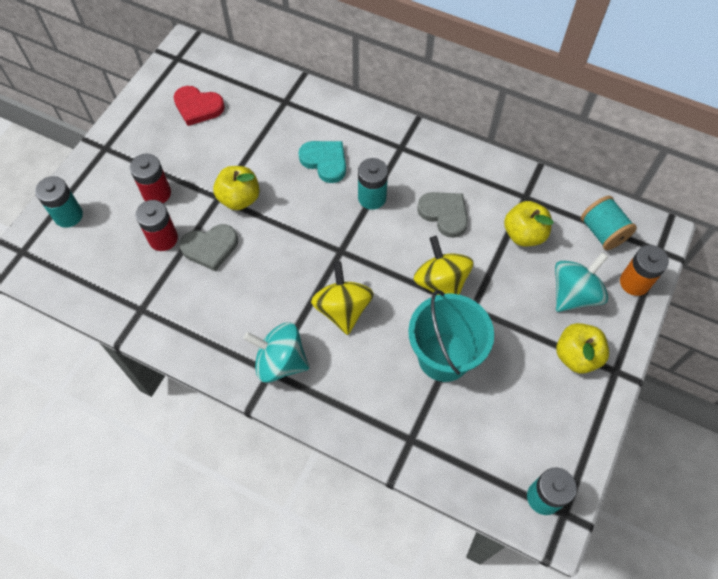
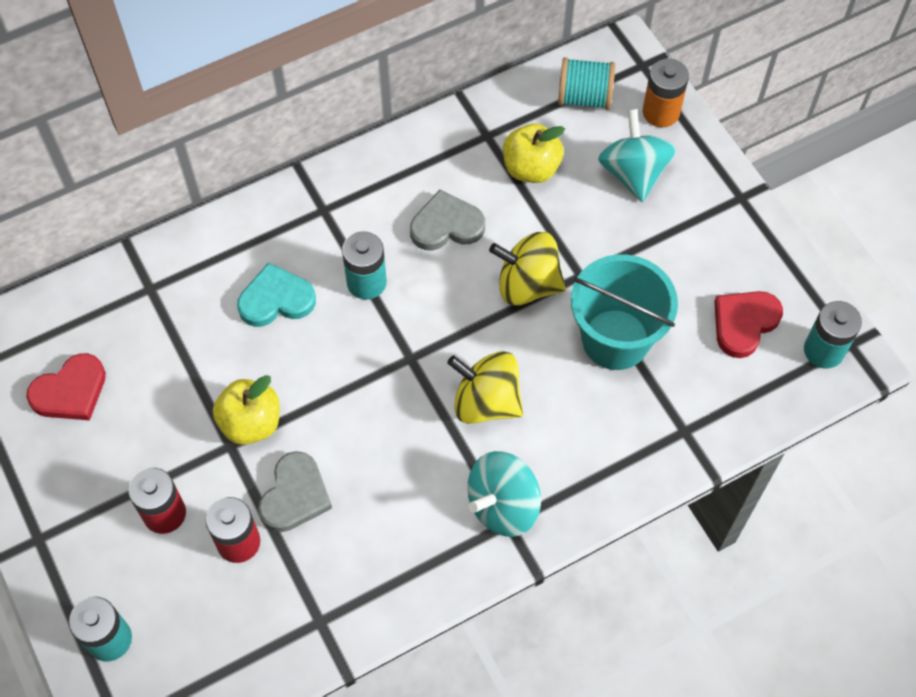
camera: 55 degrees left, 0 degrees up
yellow apple [556,323,609,374] -> none
none -> red heart [714,291,783,358]

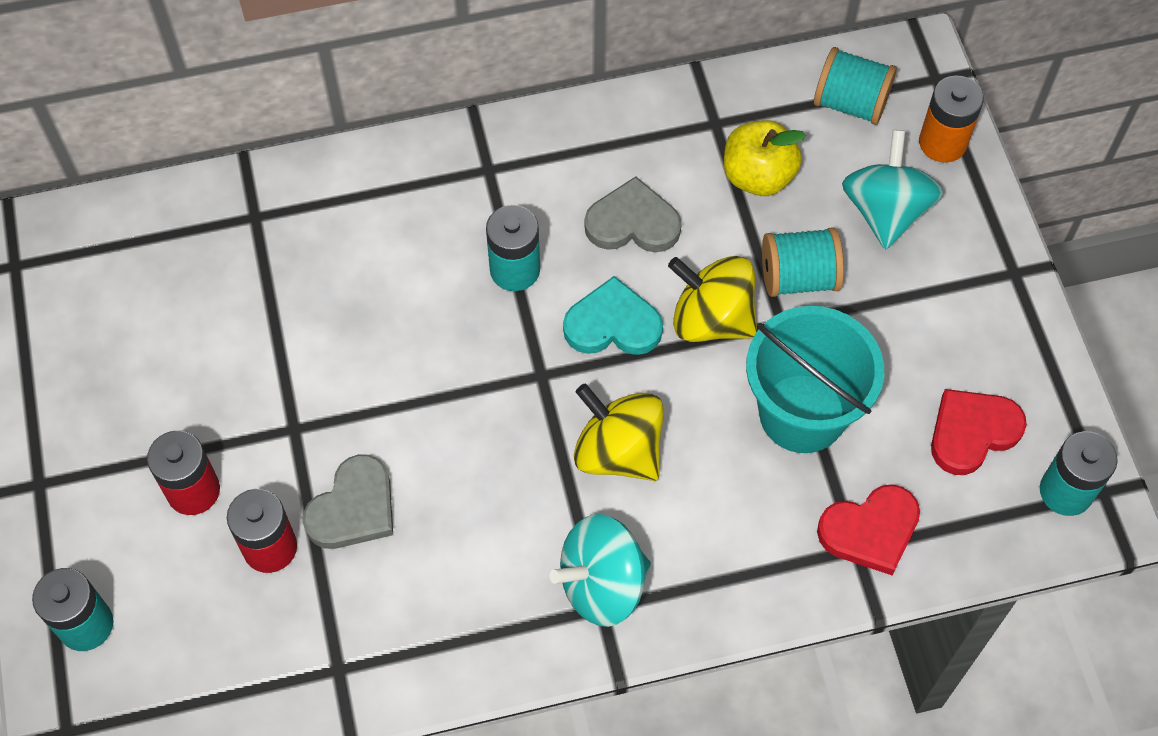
camera: 15 degrees right, 0 degrees up
red heart [26,353,106,420] -> red heart moved to [817,484,920,575]
yellow apple [213,375,280,445] -> none
turquoise heart [237,263,316,327] -> turquoise heart moved to [563,276,663,355]
none -> turquoise spool [762,227,844,297]

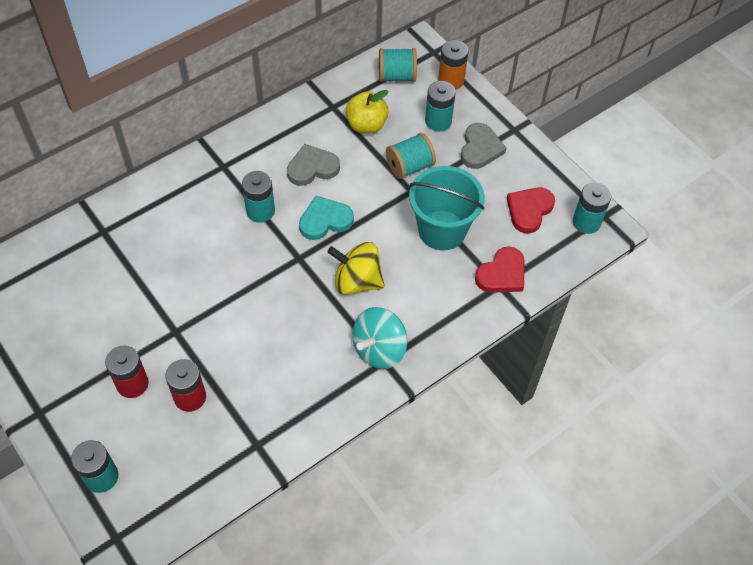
camera: 25 degrees left, 5 degrees down
grey heart [303,454,393,549] -> grey heart moved to [461,123,506,169]
yellow spinning top [668,256,757,342] -> none
turquoise spinning top [842,130,944,250] -> turquoise battery [425,81,456,132]

